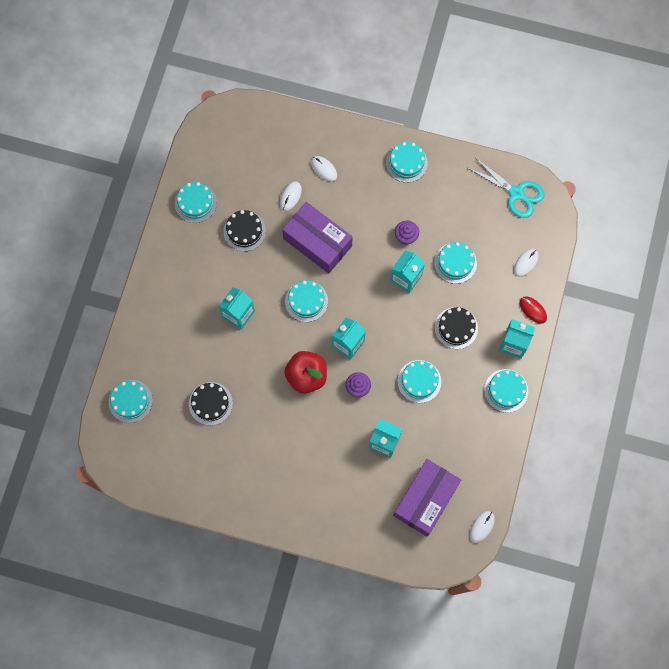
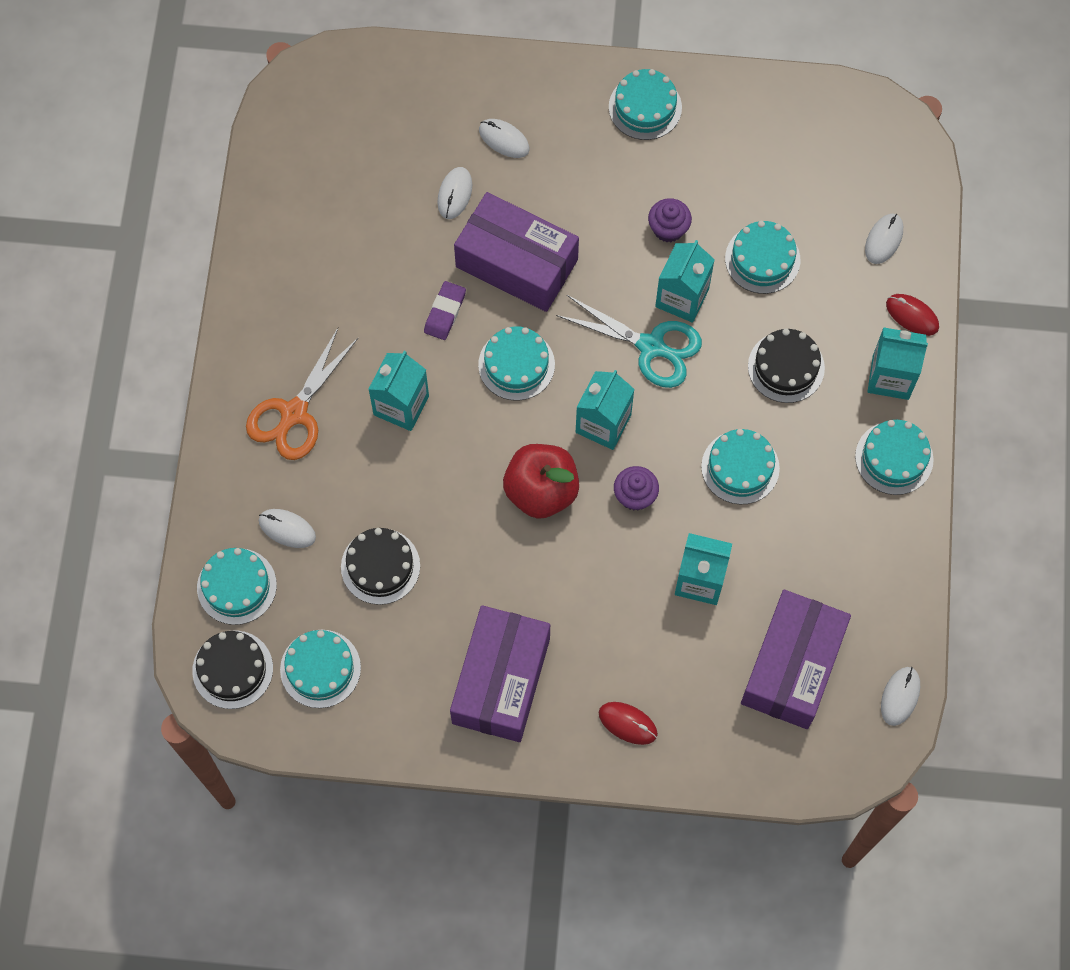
camera: 10 degrees left, 5 degrees down
turquoise cake [175,182,217,223] -> turquoise cake moved to [280,630,361,708]
black cake [224,210,266,251] -> black cake moved to [192,630,273,709]
turquoise scissors [468,158,545,218] -> turquoise scissors moved to [556,295,702,388]
none -> orange scissors [246,327,359,460]
none -> white mouse [259,509,316,548]
none -> purple eraser [424,281,466,340]
none -> purple box [450,605,550,742]
none -> red mouse [599,702,658,745]

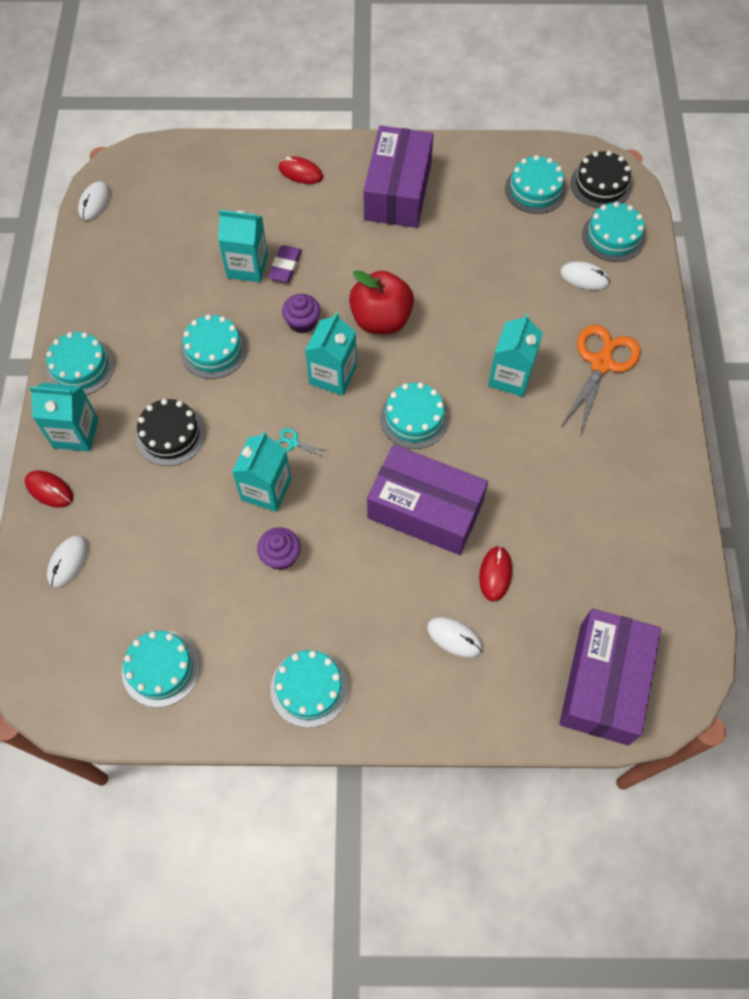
camera: 175 degrees right, 5 degrees down
black cake [341,528,420,605] -> none
purple eraser [424,281,466,340] -> purple eraser moved to [268,245,302,282]
white mouse [437,167,472,219] -> red mouse [479,546,512,601]
turquoise scissors [556,295,702,388] -> turquoise scissors [276,428,329,458], size x0.41
turquoise cake [725,221,800,294] -> turquoise cake moved to [122,631,200,707]
purple box [741,590,851,729] -> purple box moved to [559,609,661,745]

